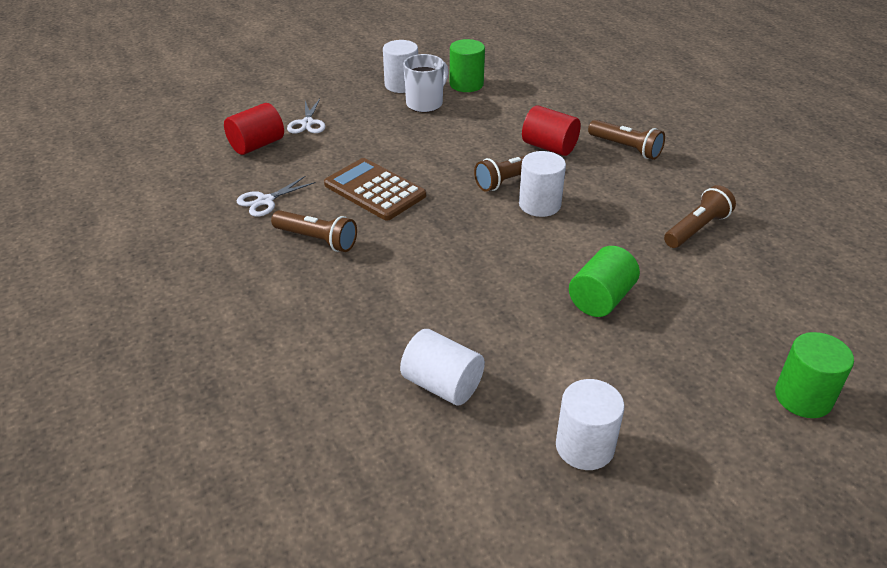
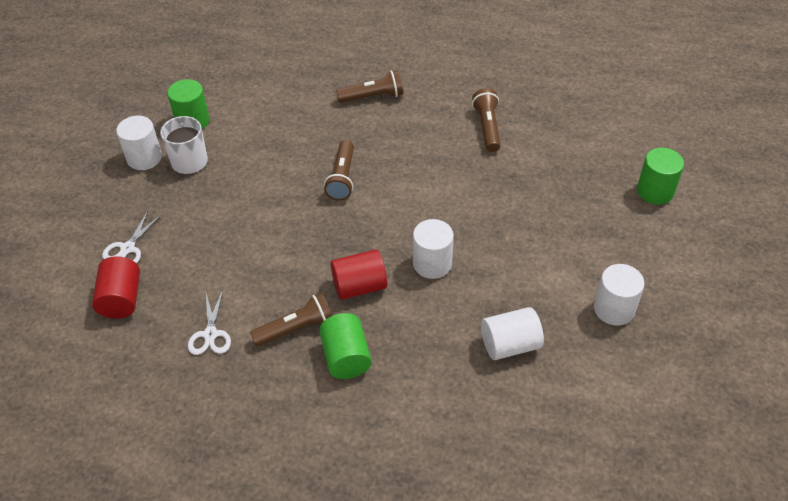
camera: 50 degrees left, 10 degrees up
white scissors [287,99,325,134] -> white scissors turned 75 degrees clockwise [102,211,161,264]
brown calculator [324,158,426,220] -> none
white cylinder [519,151,566,217] -> white cylinder moved to [413,219,454,279]
red cylinder [522,106,581,156] -> red cylinder moved to [331,250,387,300]
green cylinder [569,246,640,317] -> green cylinder moved to [319,313,372,379]

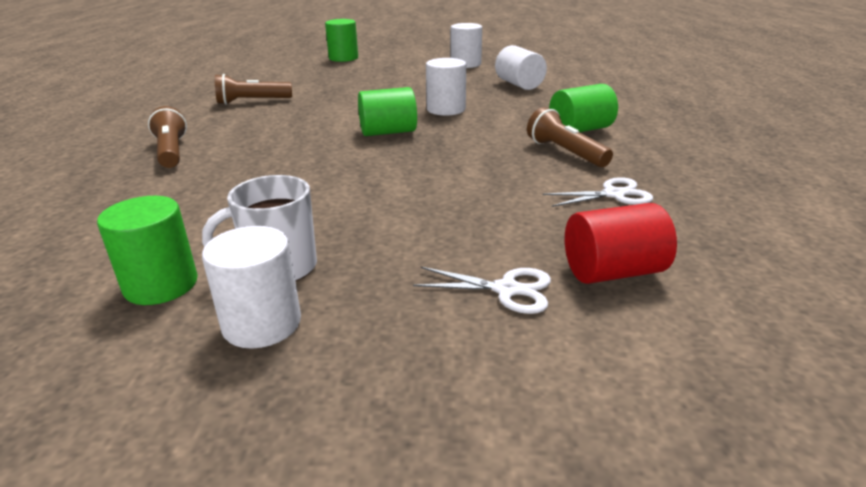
camera: 100 degrees left, 20 degrees down
brown flashlight [324,140,354,201] -> none
red cylinder [331,250,387,300] -> none
none -> green cylinder [358,87,417,136]

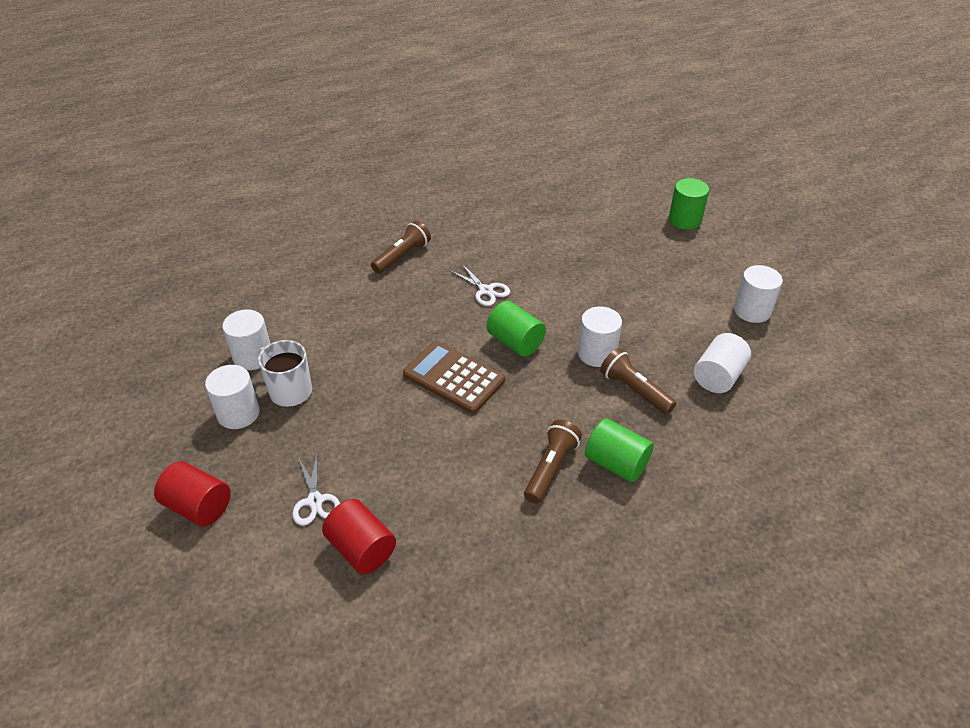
camera: 60 degrees right, 15 degrees up
green cylinder [97,196,198,305] -> white cylinder [222,309,271,370]
brown flashlight [215,74,292,105] -> brown flashlight moved to [600,348,677,415]
white scissors [543,177,653,207] -> white scissors moved to [451,264,510,306]
none -> red cylinder [154,461,231,527]
none -> brown calculator [403,341,505,414]

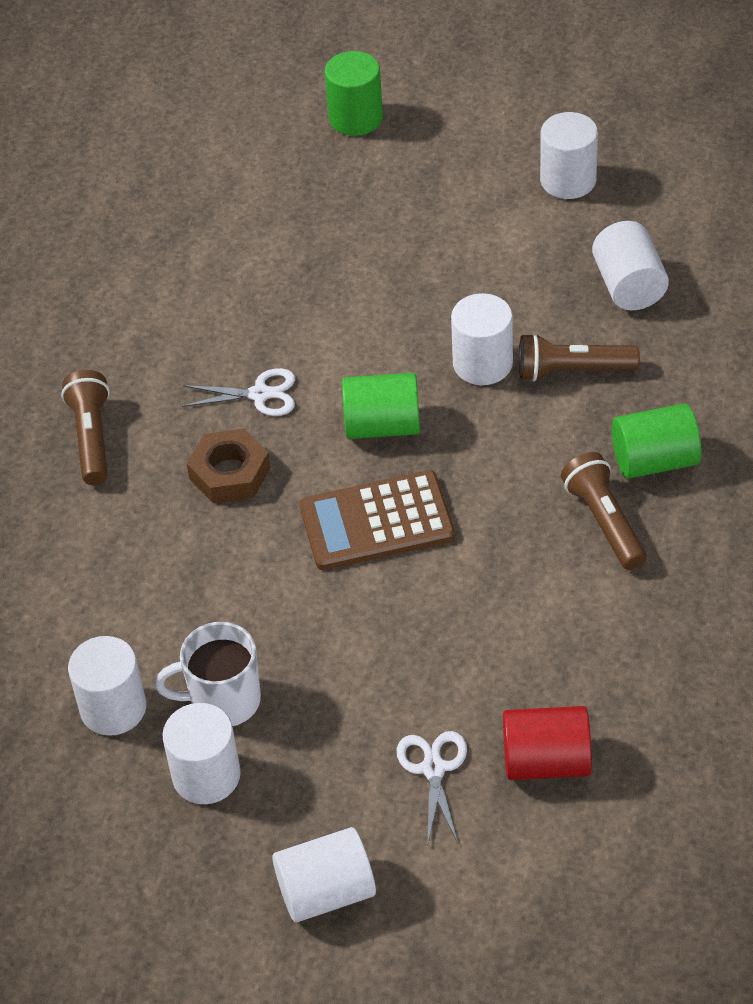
camera: 45 degrees left, 5 degrees up
red cylinder [154,461,231,527] -> white cylinder [272,827,376,922]
white scissors [292,452,340,526] -> white scissors turned 120 degrees counterclockwise [397,731,467,846]
none -> brown nut [187,429,270,503]

